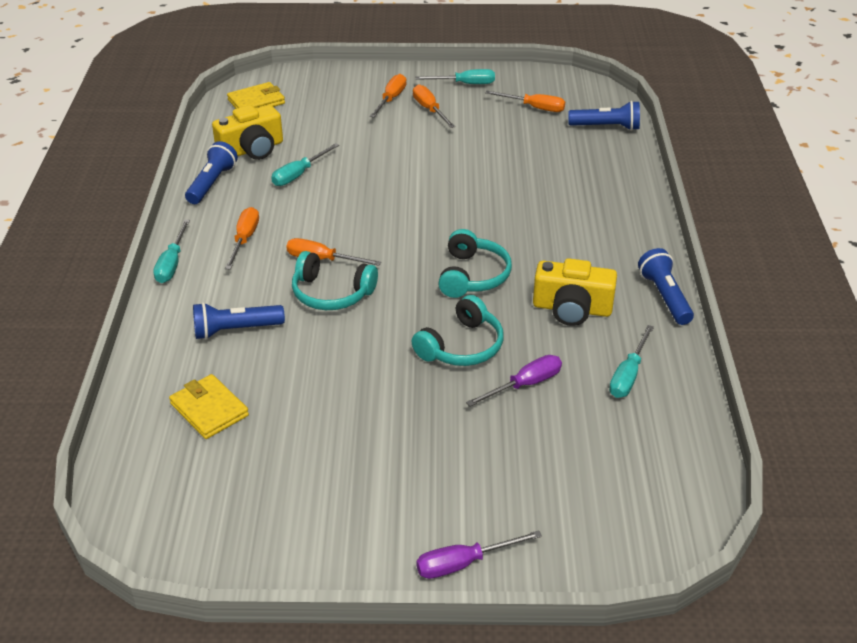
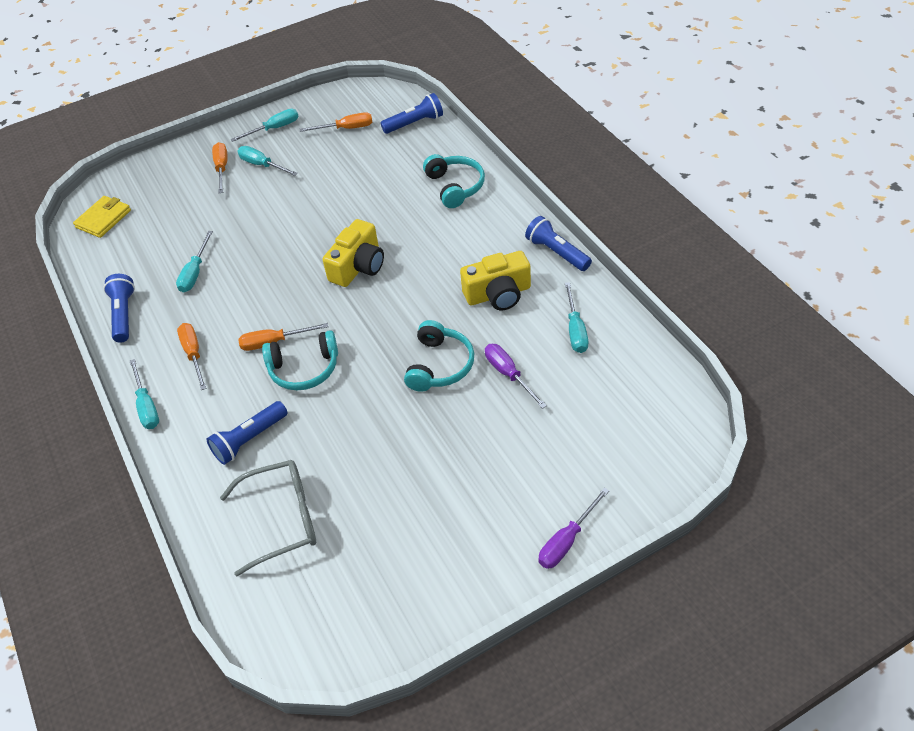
camera: 25 degrees left, 10 degrees up
yellow wallet [169,374,249,439] -> grey glasses [220,460,316,577]
yellow camera [212,105,283,160] -> yellow camera moved to [323,219,384,287]
orange screwdriver [413,84,455,128] -> turquoise screwdriver [237,146,298,176]
turquoise headphones [438,229,512,298] -> turquoise headphones moved to [423,154,485,208]
purple screwdriver [466,355,562,407] -> purple screwdriver turned 60 degrees counterclockwise [485,344,547,409]

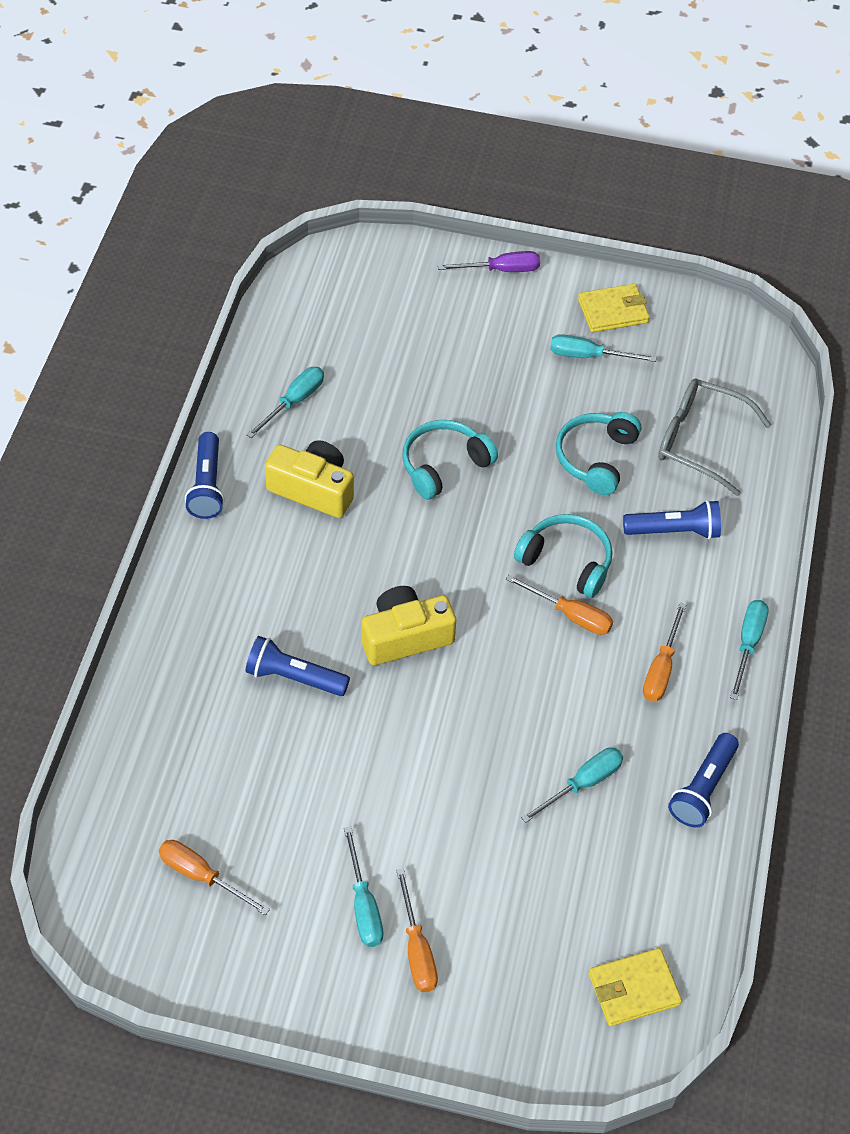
camera: 145 degrees left, 5 degrees up
orange screwdriver [212,142,227,193] -> orange screwdriver turned 45 degrees counterclockwise [396,868,438,992]
turquoise screwdriver [230,109,299,142] -> turquoise screwdriver moved to [550,334,656,362]
blue flashlight [380,93,443,134] -> blue flashlight moved to [246,636,350,696]
turquoise headphones [423,154,485,208] -> turquoise headphones moved to [556,412,641,495]
purple screwdriver [485,344,547,409] -> none
none -> yellow wallet [578,284,650,333]

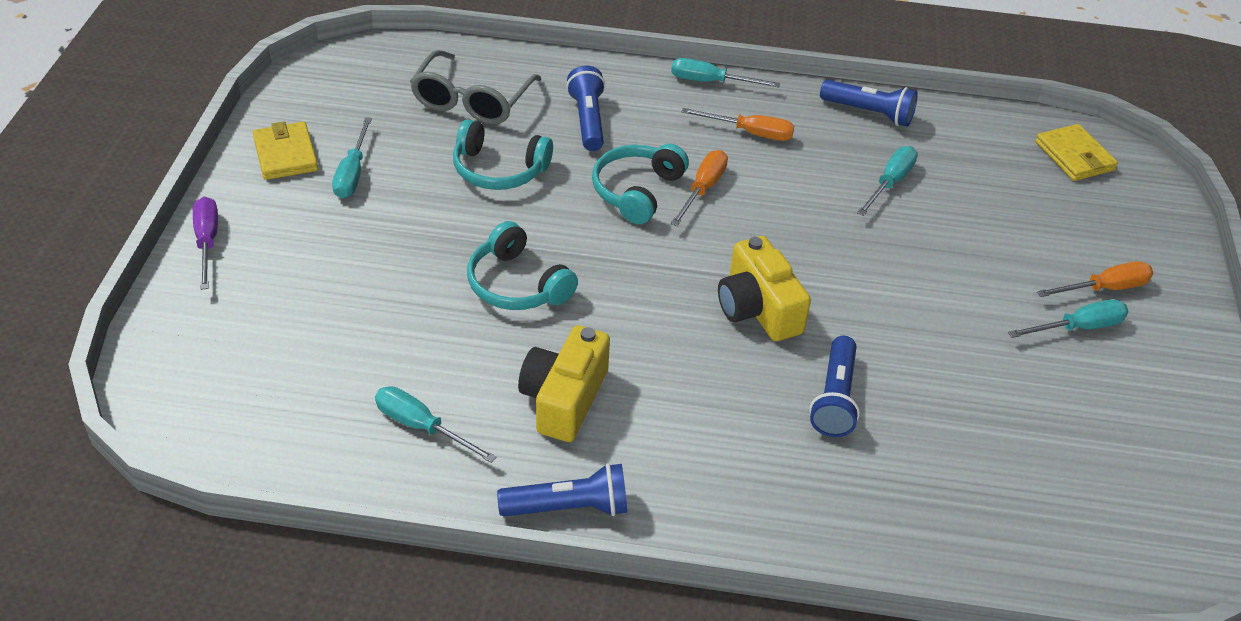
camera: 95 degrees left, 10 degrees down
orange screwdriver [159,840,270,915] -> none
turquoise screwdriver [521,748,623,823] -> turquoise screwdriver turned 75 degrees clockwise [857,146,918,216]

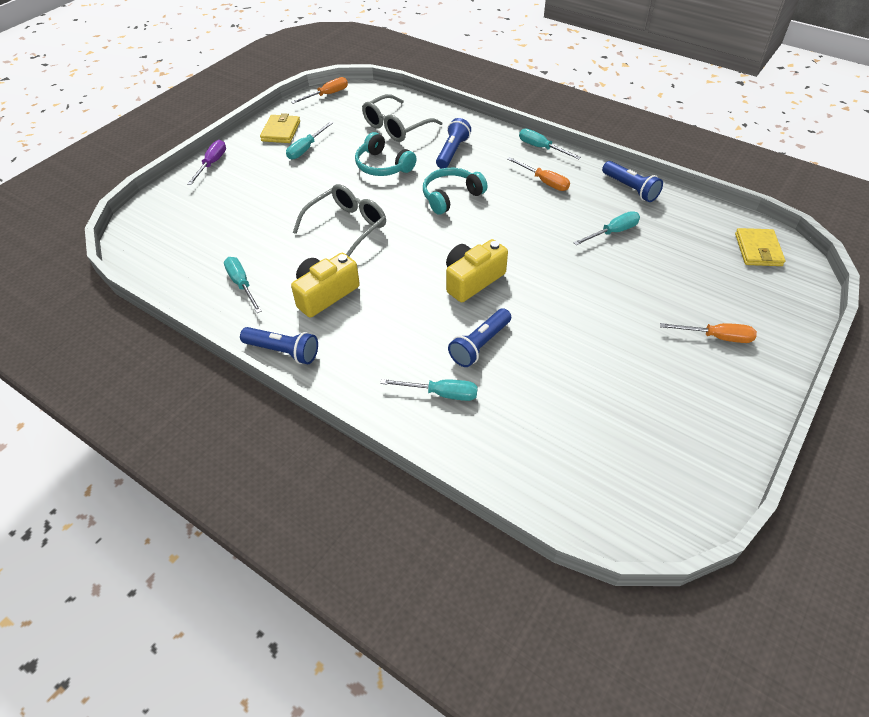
camera: 30 degrees right, 5 degrees up
turquoise headphones [467,221,578,310] -> grey glasses [293,184,386,256]
orange screwdriver [671,150,728,226] -> orange screwdriver moved to [291,77,348,104]
yellow camera [718,236,811,341] -> yellow camera turned 45 degrees clockwise [446,239,508,302]
turquoise screwdriver [1008,299,1129,338] -> turquoise screwdriver moved to [380,379,478,401]

